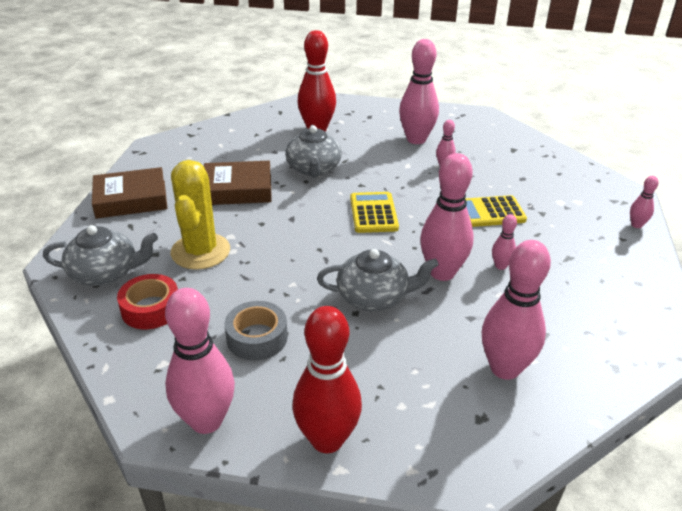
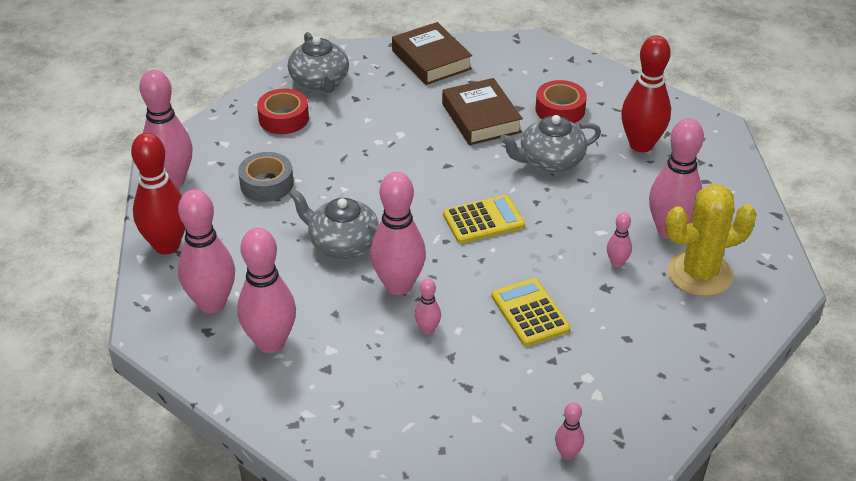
camera: 75 degrees right, 5 degrees up
yellow cactus [170,160,230,270] -> yellow cactus moved to [665,184,757,296]
grey teapot [317,249,439,311] -> grey teapot turned 135 degrees clockwise [289,189,379,259]
none -> pink bowling pin [178,189,235,313]
none -> red tape [535,80,587,123]

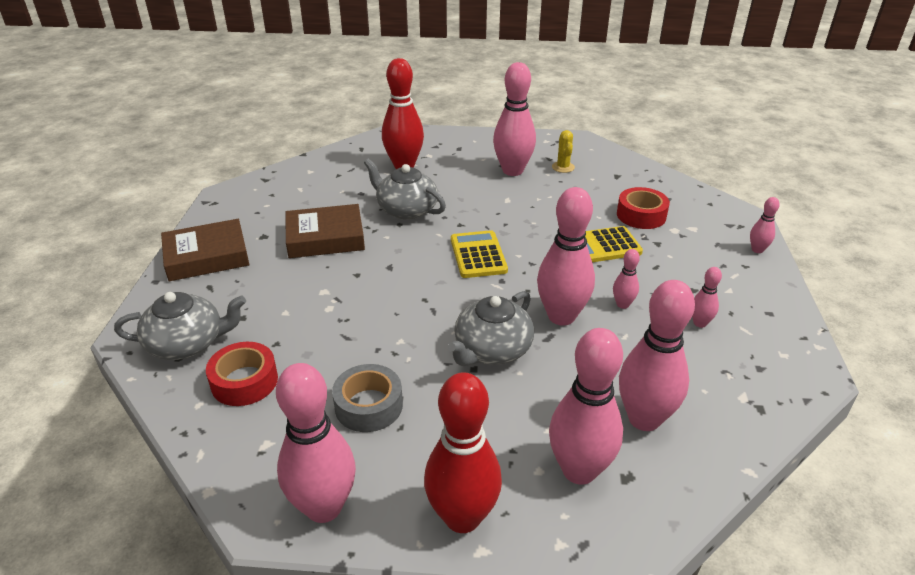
camera: 80 degrees left, 5 degrees down
grey teapot [500,115,601,172] -> grey teapot turned 135 degrees clockwise [364,159,446,220]
red tape [535,80,587,123] -> red tape moved to [617,187,670,229]
pink bowling pin [607,213,632,268] -> pink bowling pin moved to [692,267,722,328]
yellow cactus [665,184,757,296] -> yellow cactus [552,130,575,173], size x0.46

